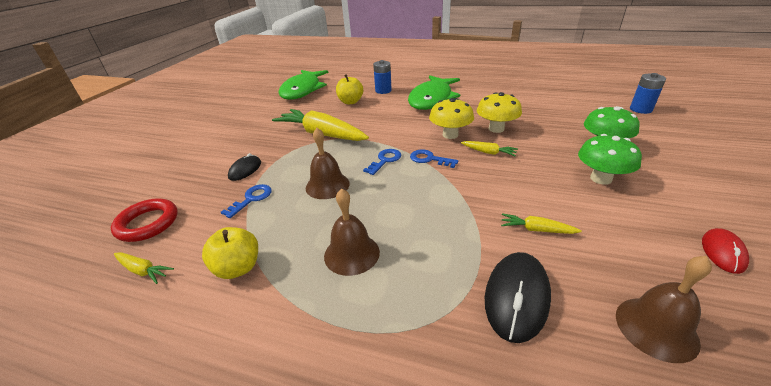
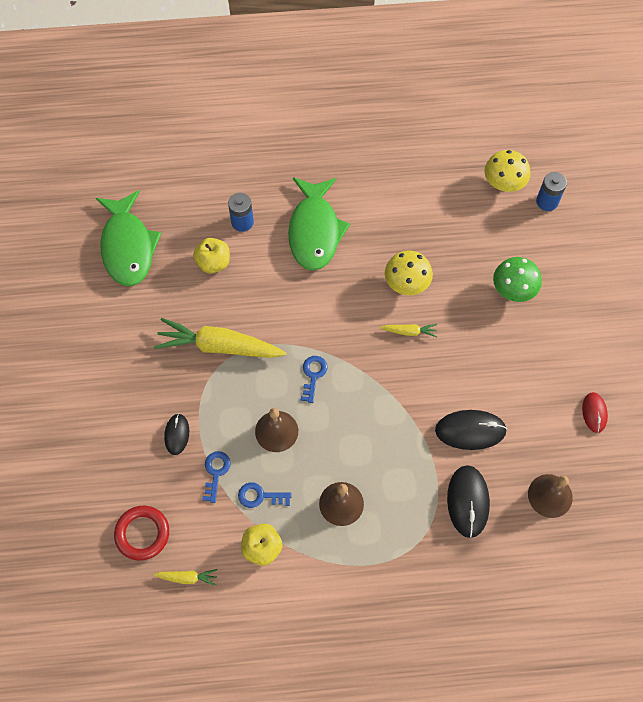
camera: 25 degrees left, 30 degrees up
blue key [410,149,459,168] -> blue key moved to [238,482,291,508]
yellow mushroom [429,98,474,139] -> yellow mushroom moved to [484,150,530,192]
yellow carrot [501,213,582,234] -> black mouse [435,410,507,450]
green mushroom [578,134,642,185] -> none

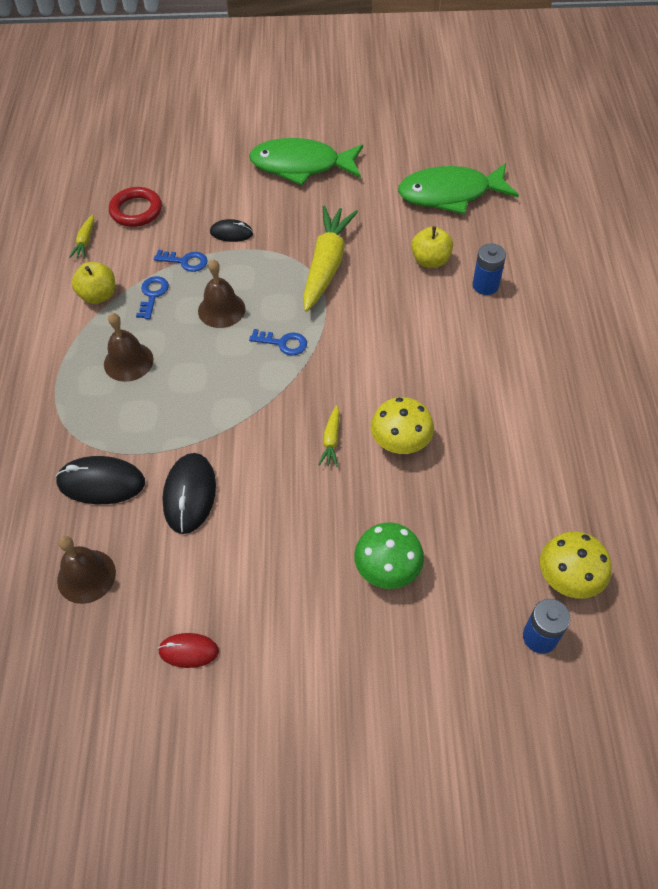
camera: 95 degrees right, 10 degrees down
green fish [288,178,350,271] -> green fish moved to [249,138,363,185]

